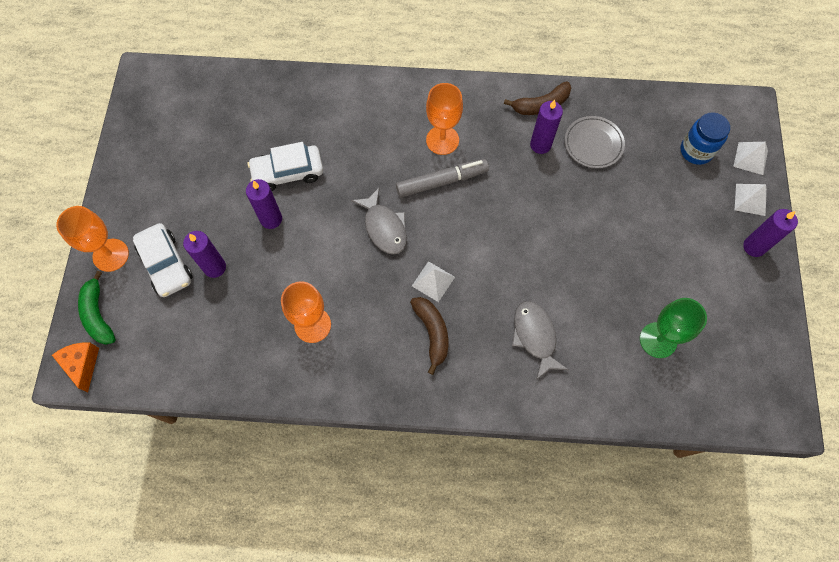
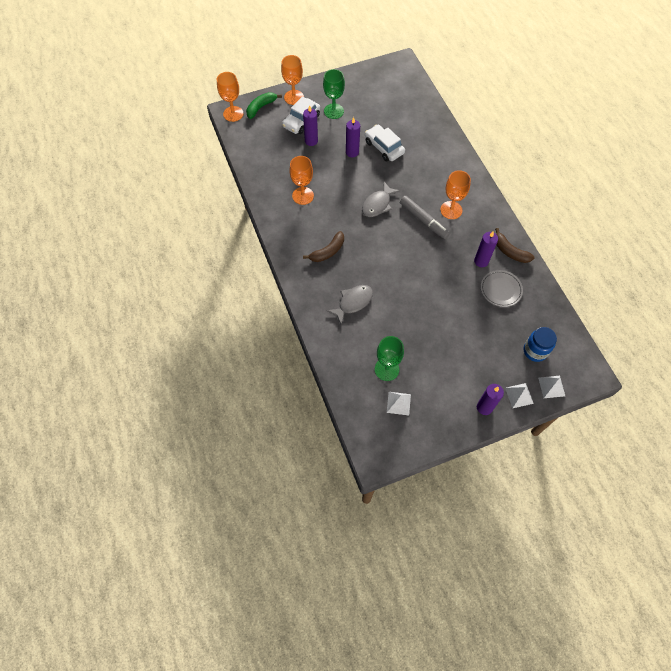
camera: 65 degrees right, 5 degrees down
orange cheese [52,343,99,392] -> orange goblet [217,72,243,122]
white pyramid [412,261,455,302] -> white pyramid moved to [387,392,411,415]
none -> green goblet [323,69,345,119]

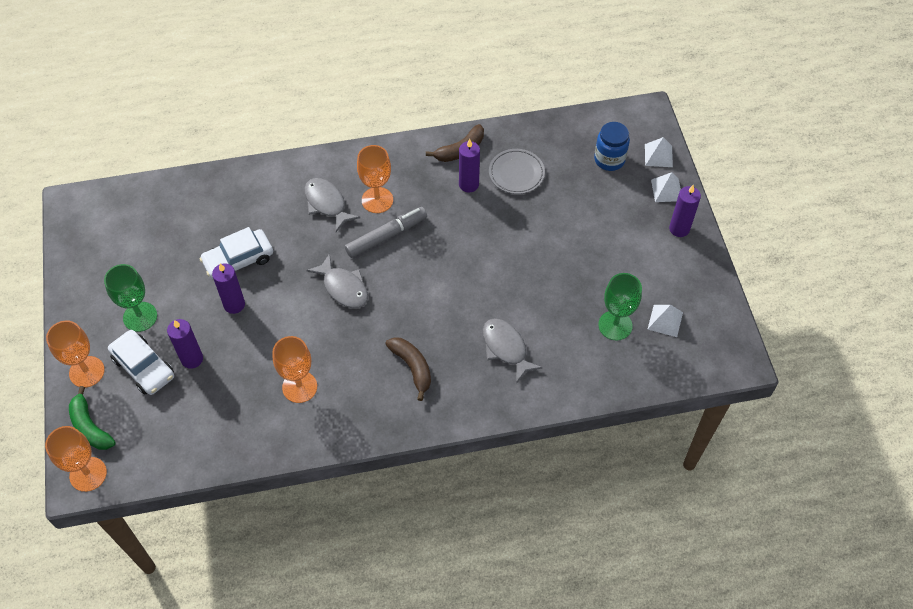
camera: 80 degrees left, 5 degrees down
none -> grey fish [304,178,360,232]

